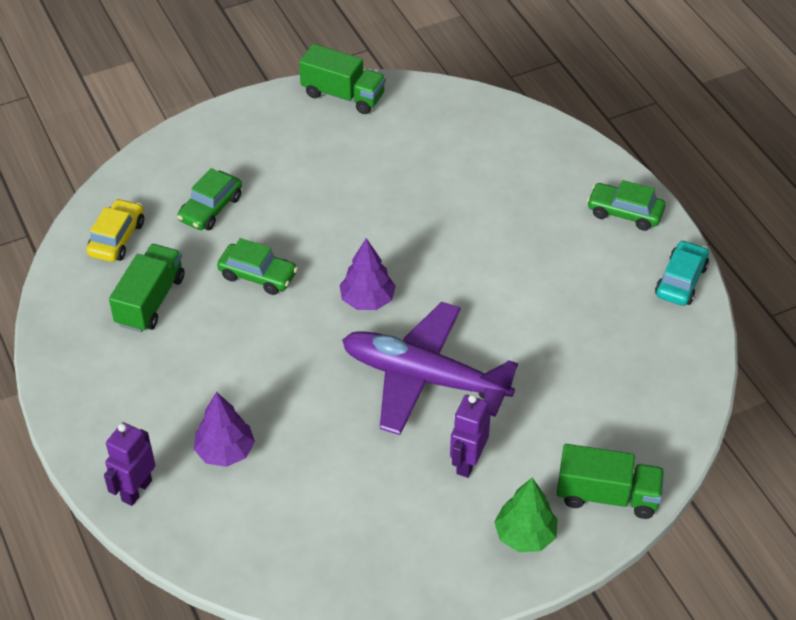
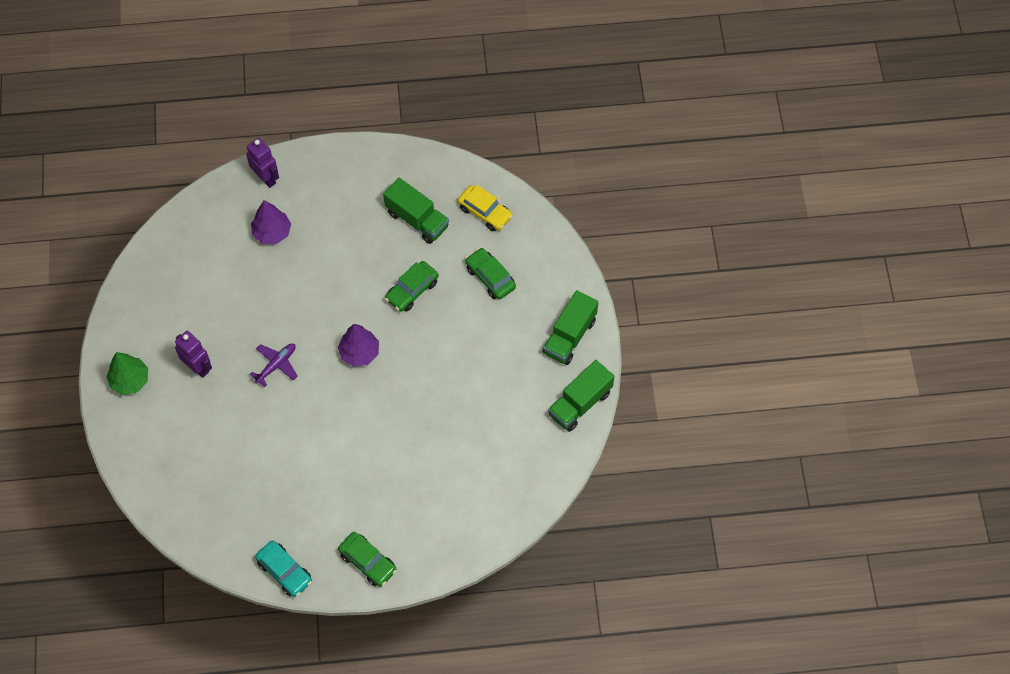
camera: 110 degrees right, 15 degrees up
purple plane [342,302,518,435] -> purple plane [250,344,298,387], size x0.43
green truck [557,444,664,519] -> green truck moved to [543,290,598,365]
green car [587,180,665,231] -> green car turned 90 degrees clockwise [338,532,397,587]

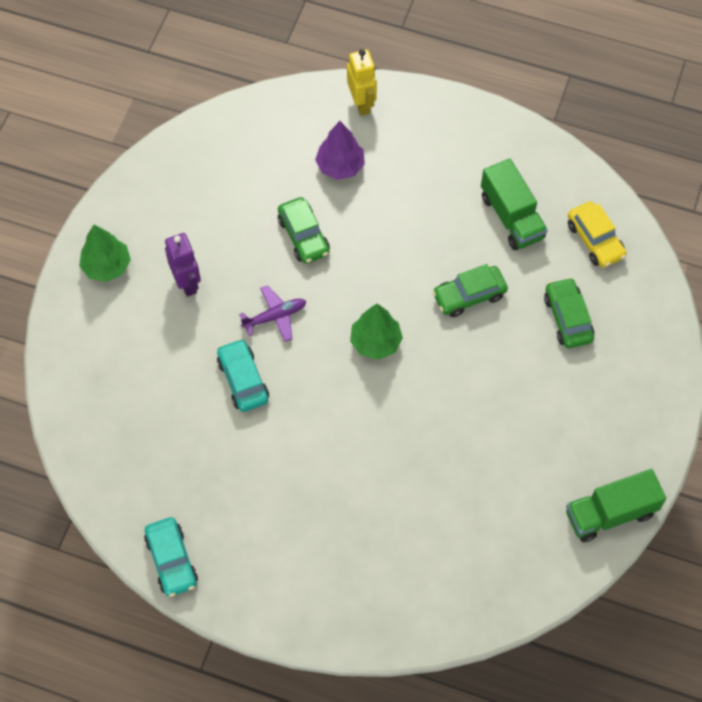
camera: 25 degrees right, 0 degrees up
purple robot [246,138,279,188] -> yellow robot [347,49,377,116]
purple tree [338,324,379,367] -> green tree [350,304,403,360]
green car [338,532,397,587] -> green car moved to [278,197,330,264]
green truck [543,290,598,365] -> none
none -> turquoise car [217,339,269,412]

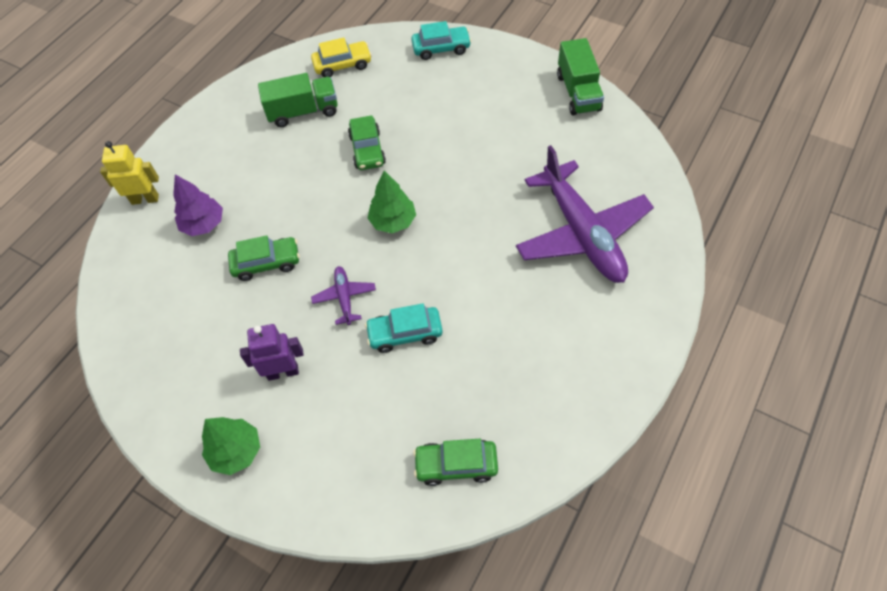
camera: 75 degrees left, 5 degrees down
turquoise car [144,517,198,597] -> turquoise car moved to [411,21,471,60]
green car [544,277,594,348] -> green car moved to [413,439,498,486]
none -> purple plane [516,145,654,283]

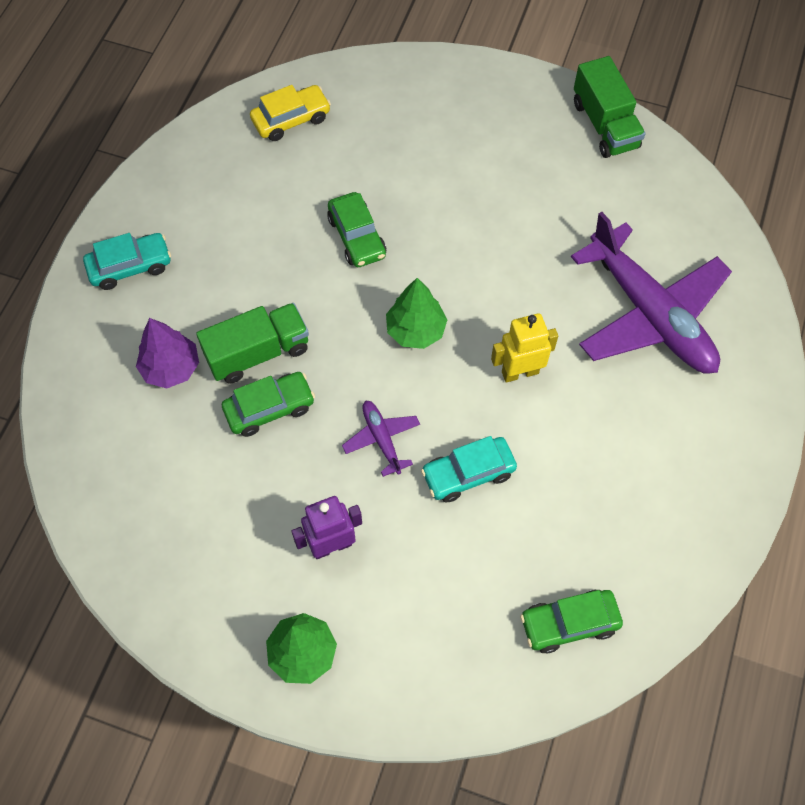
camera: 15 degrees left, 5 degrees up
yellow robot [100,141,159,205] -> yellow robot moved to [491,313,558,383]
green truck [258,73,338,127] -> green truck moved to [196,303,309,384]
turquoise car [411,21,471,60] -> turquoise car moved to [83,233,171,290]

